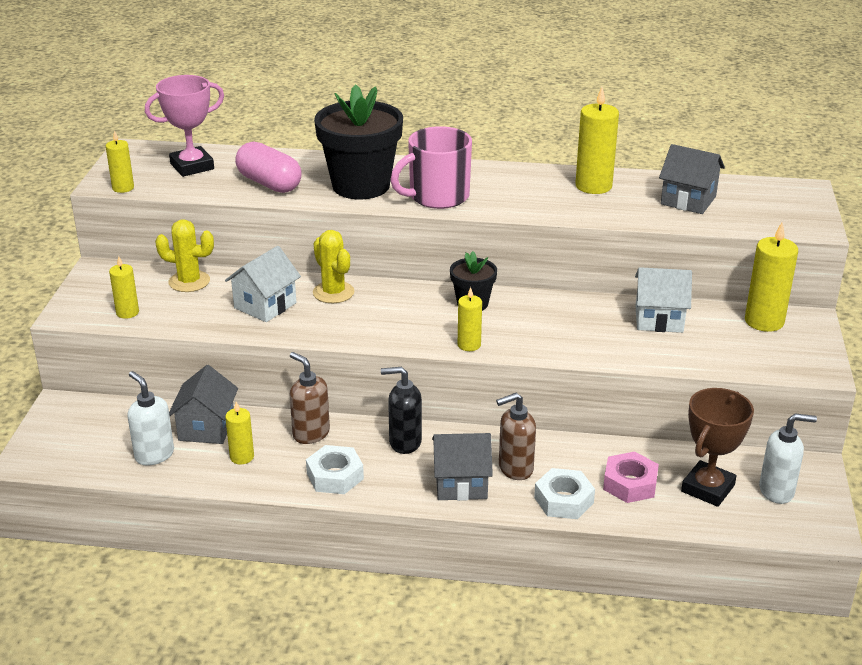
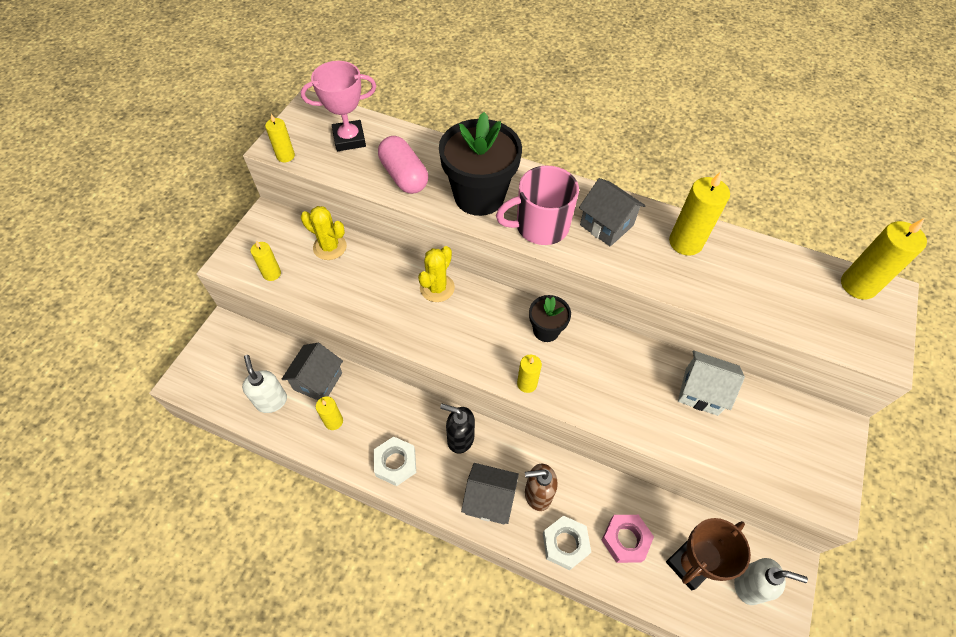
camera: 15 degrees right, 25 degrees up
white house [225,246,301,322] -> none
brown soap dispenser [290,352,330,444] -> none
yellow cactus [313,230,354,303] -> yellow cactus turned 45 degrees clockwise [418,246,455,302]
grey house [659,144,725,214] -> grey house moved to [579,178,646,246]
yellow candle [745,222,798,332] -> yellow candle moved to [841,218,927,299]

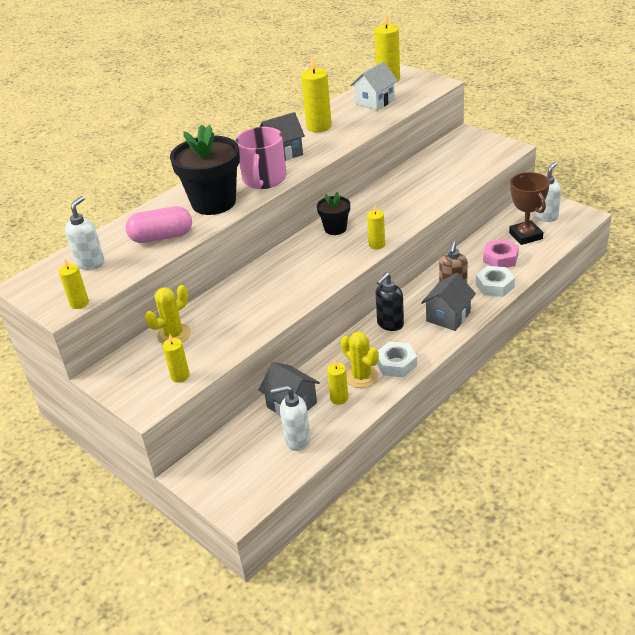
camera: 65 degrees left, 20 degrees down
pink trophy [301,61,376,151] -> white soap dispenser [65,196,105,270]
yellow cactus [418,246,455,302] -> yellow cactus moved to [341,331,379,388]
white house [678,350,745,416] -> white house moved to [350,62,398,111]

